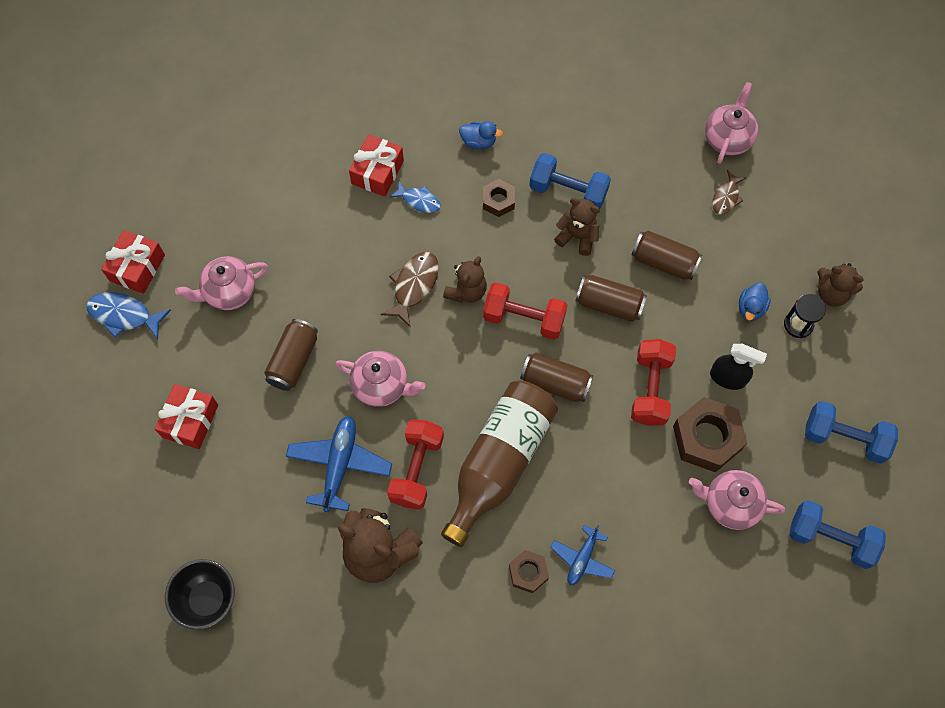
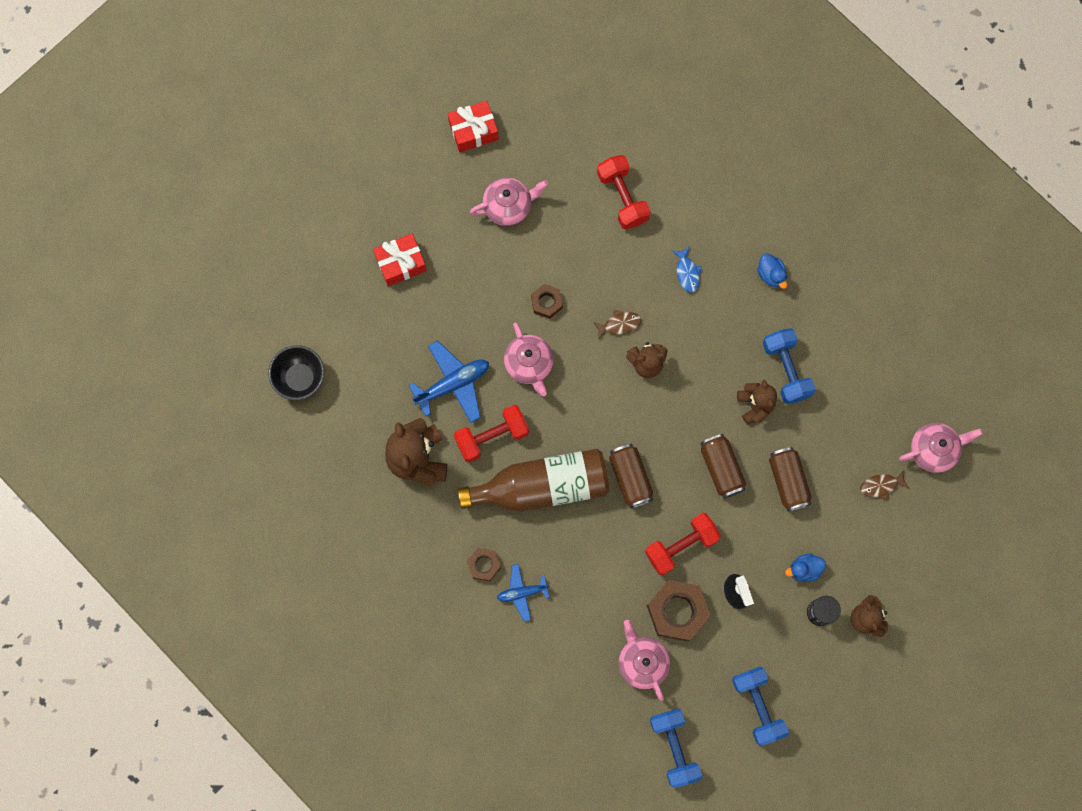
camera: 50 degrees right, 10 degrees up
blue fish [86,292,171,339] -> none
pink teapot [175,256,268,310] -> pink teapot turned 135 degrees clockwise [470,178,548,226]
brown can [264,319,318,391] -> none
red gift [349,134,404,197] -> none
brown fish [380,252,439,328] -> brown fish [593,310,641,340], size x0.65
brown nut [483,179,515,217] -> brown nut moved to [531,284,563,319]
red dumbbell [483,282,567,340] -> red dumbbell moved to [597,155,651,229]

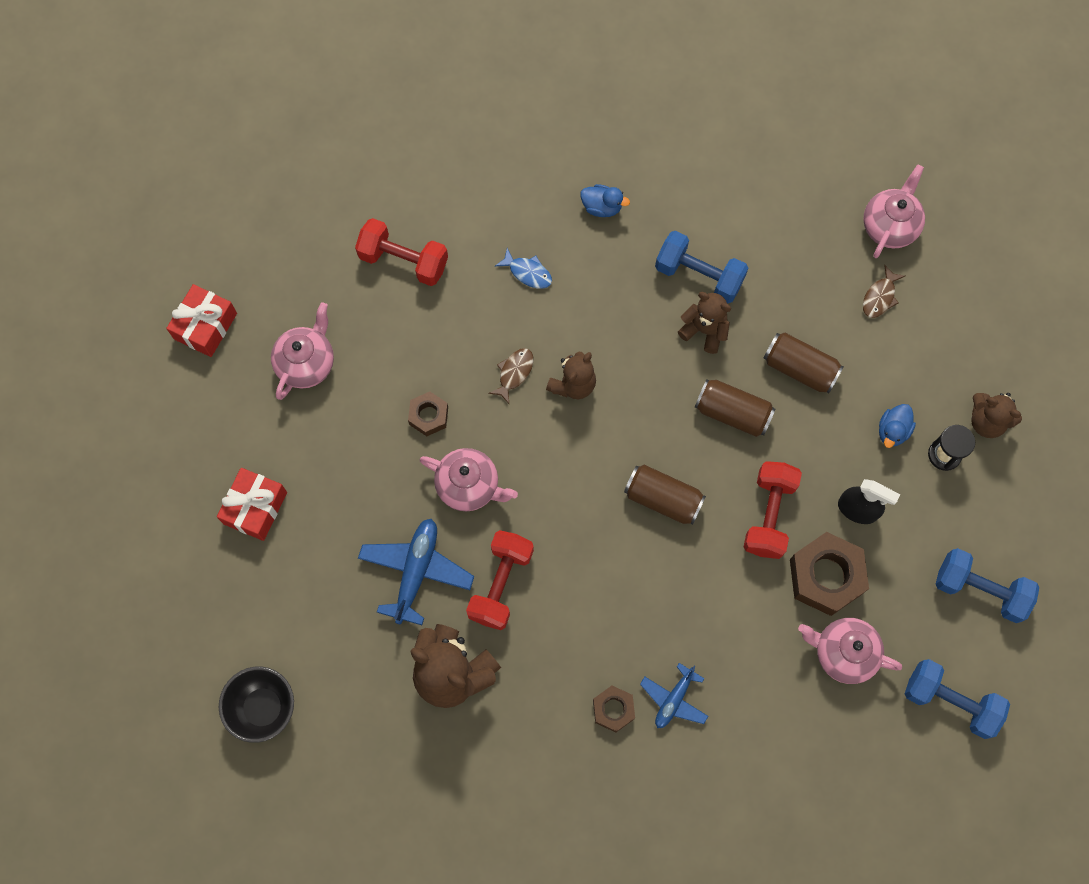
camera: 45 degrees left, 5 degrees down
brown bottle [458,449,609,512] -> none

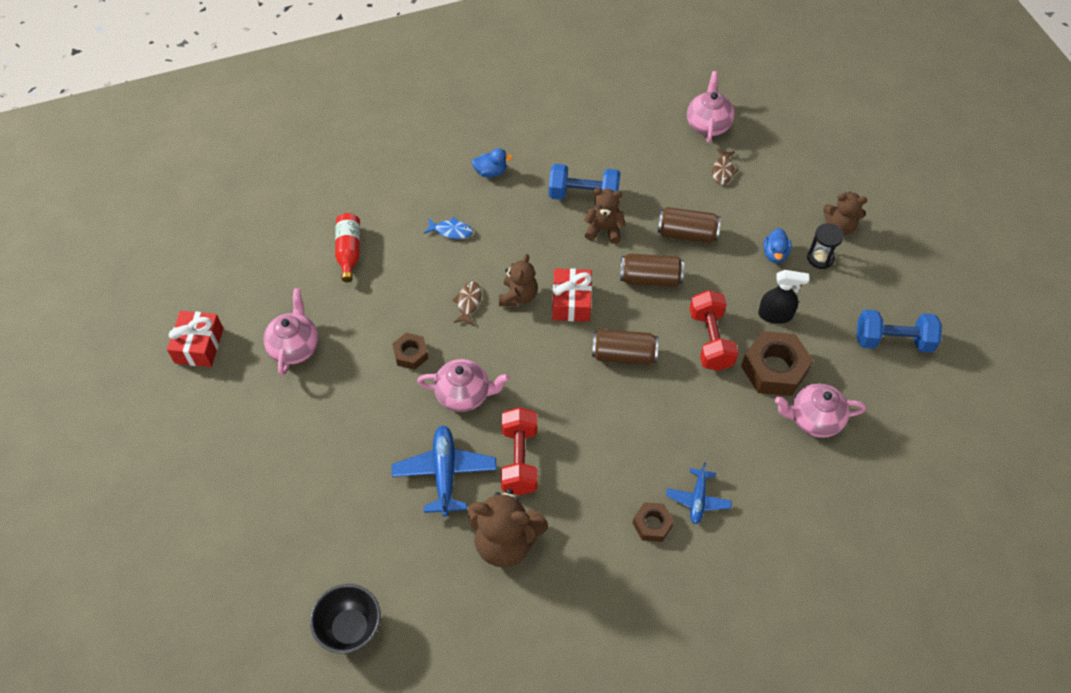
camera: 20 degrees left, 15 degrees down
red gift [217,468,287,541] -> red gift moved to [552,268,592,322]
red dumbbell [355,218,448,286] -> red bottle [335,213,360,282]
blue dumbbell [905,659,1010,739] -> none

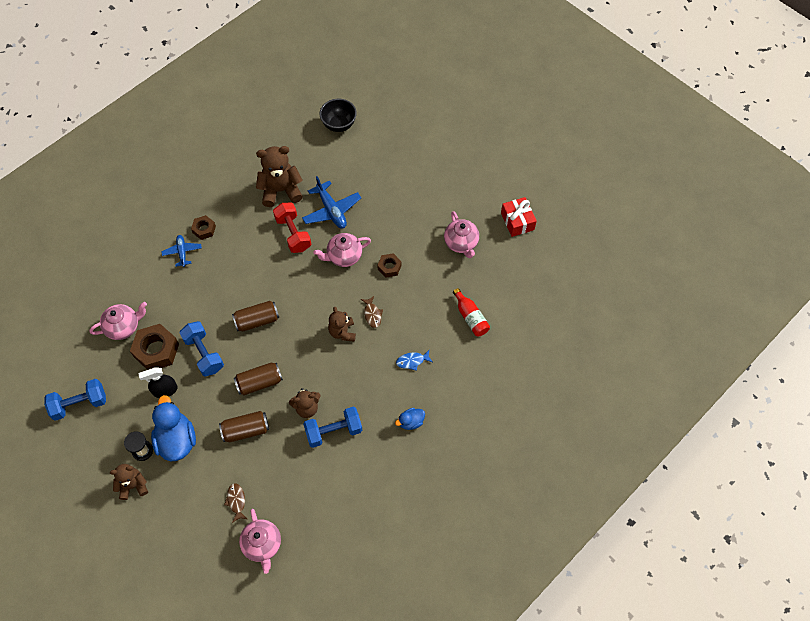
camera: 155 degrees right, 5 degrees up
red gift [552,268,592,322] -> none
red dumbbell [690,290,738,371] -> blue dumbbell [179,321,224,376]
blue duck [763,228,792,263] -> blue duck [151,395,196,461], size x2.00

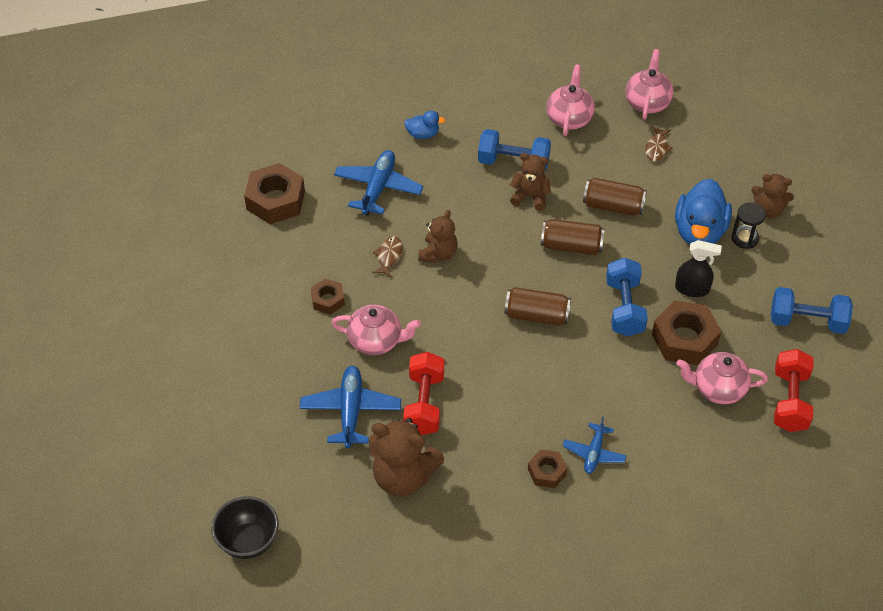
camera: 150 degrees left, 10 degrees down
blue fish [396,350,432,371] -> blue plane [334,150,423,216]
pink teapot [444,211,479,258] -> pink teapot moved to [546,65,595,136]
red bottle [453,288,490,336] -> brown nut [244,163,305,224]
red gift [501,197,537,237] -> none
none -> red dumbbell [774,349,814,432]

